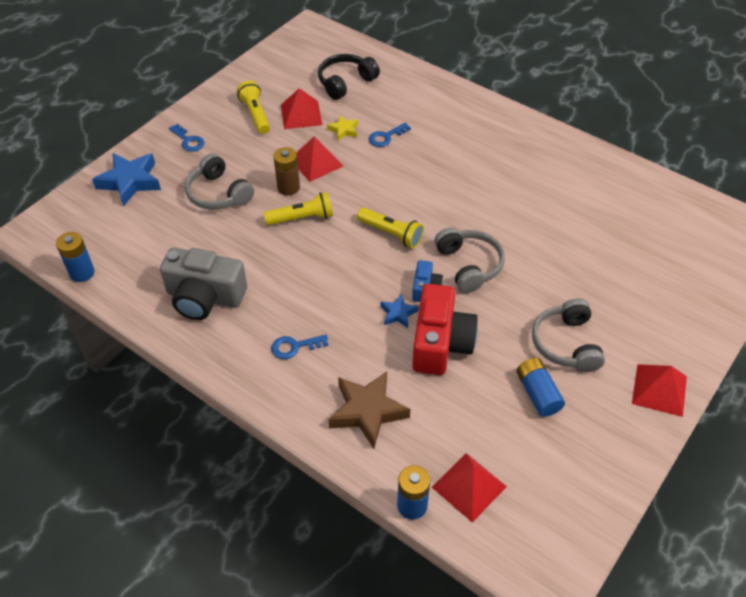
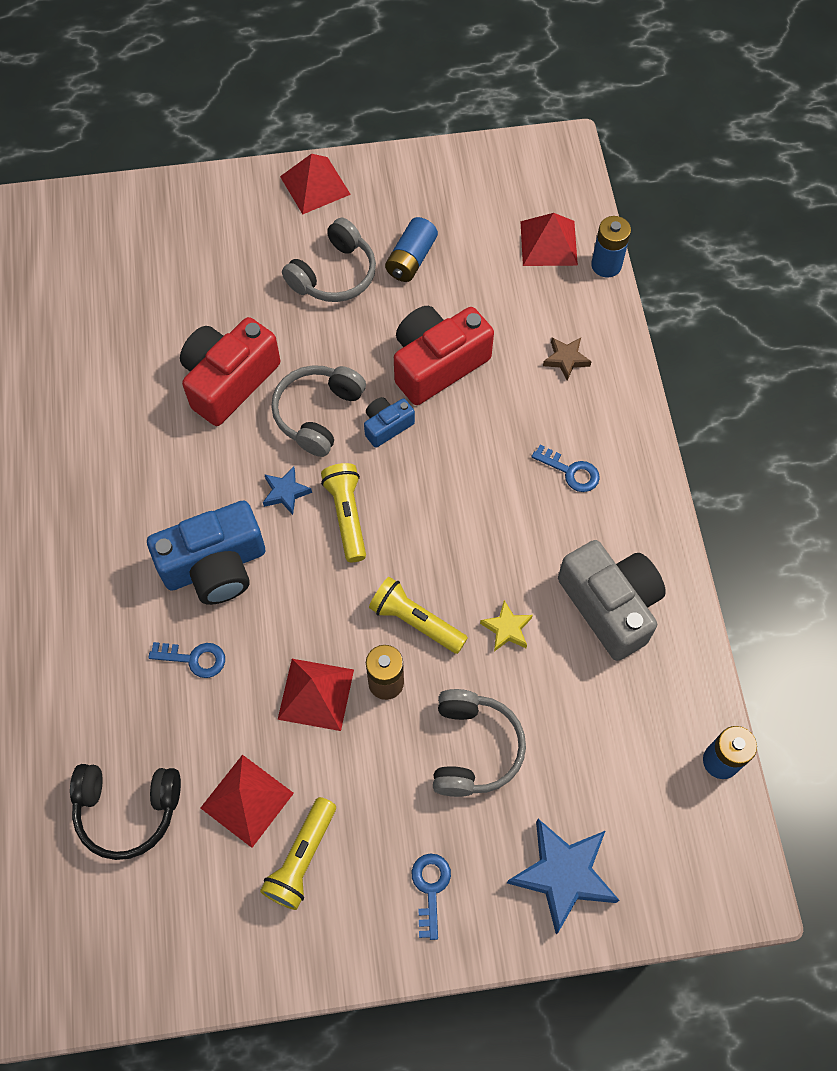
camera: 135 degrees left, 15 degrees up
yellow star [327,115,358,140] -> yellow star moved to [480,600,533,652]
brown star [328,371,410,448] -> brown star [543,337,592,381], size x0.52
blue star [380,294,419,328] -> blue star moved to [263,466,312,515]
none -> blue camera [147,500,265,605]
none -> red camera [180,317,280,426]

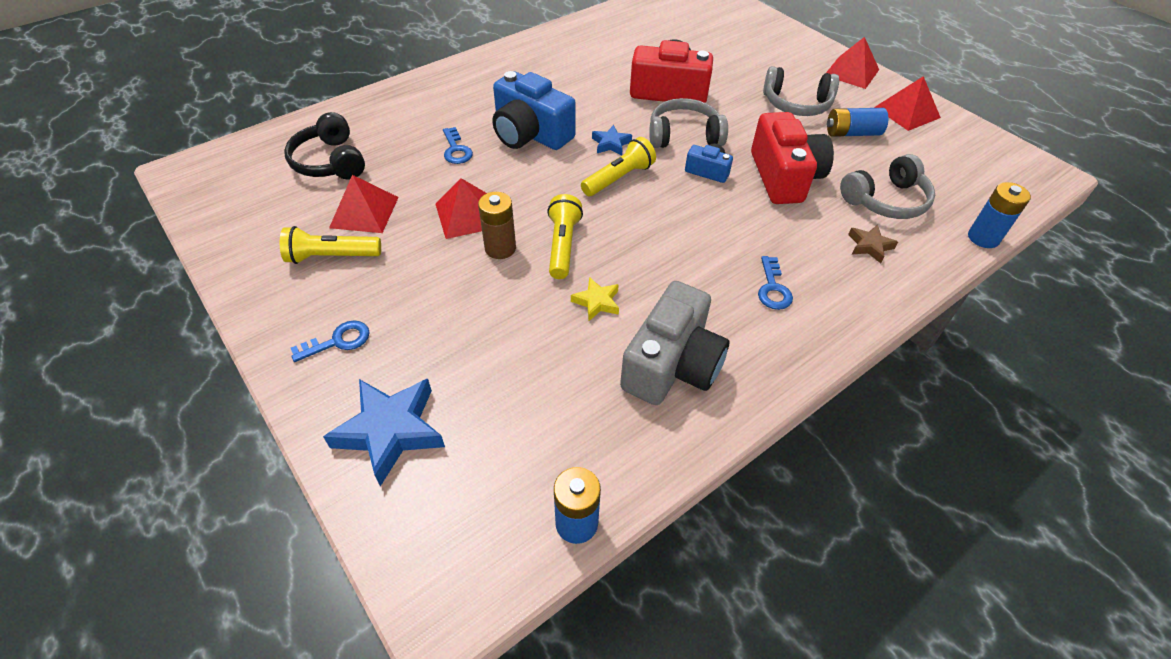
camera: 60 degrees right, 15 degrees down
red camera [394,306,494,405] -> red camera turned 60 degrees clockwise [751,112,834,204]
grey headphones [433,689,526,797] -> grey headphones moved to [840,154,935,219]
red pyramid [520,213,578,266] -> red pyramid moved to [874,76,941,131]

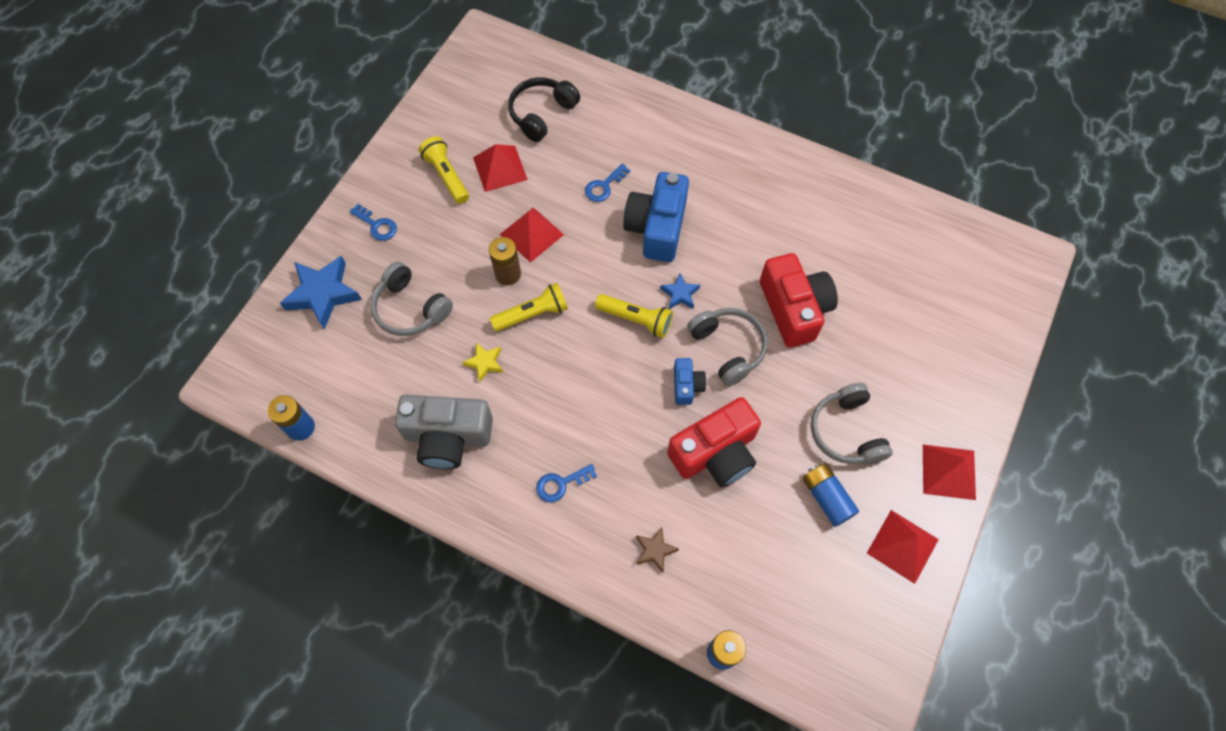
camera: 65 degrees right, 15 degrees up
grey headphones [840,154,935,219] -> grey headphones moved to [370,262,453,336]

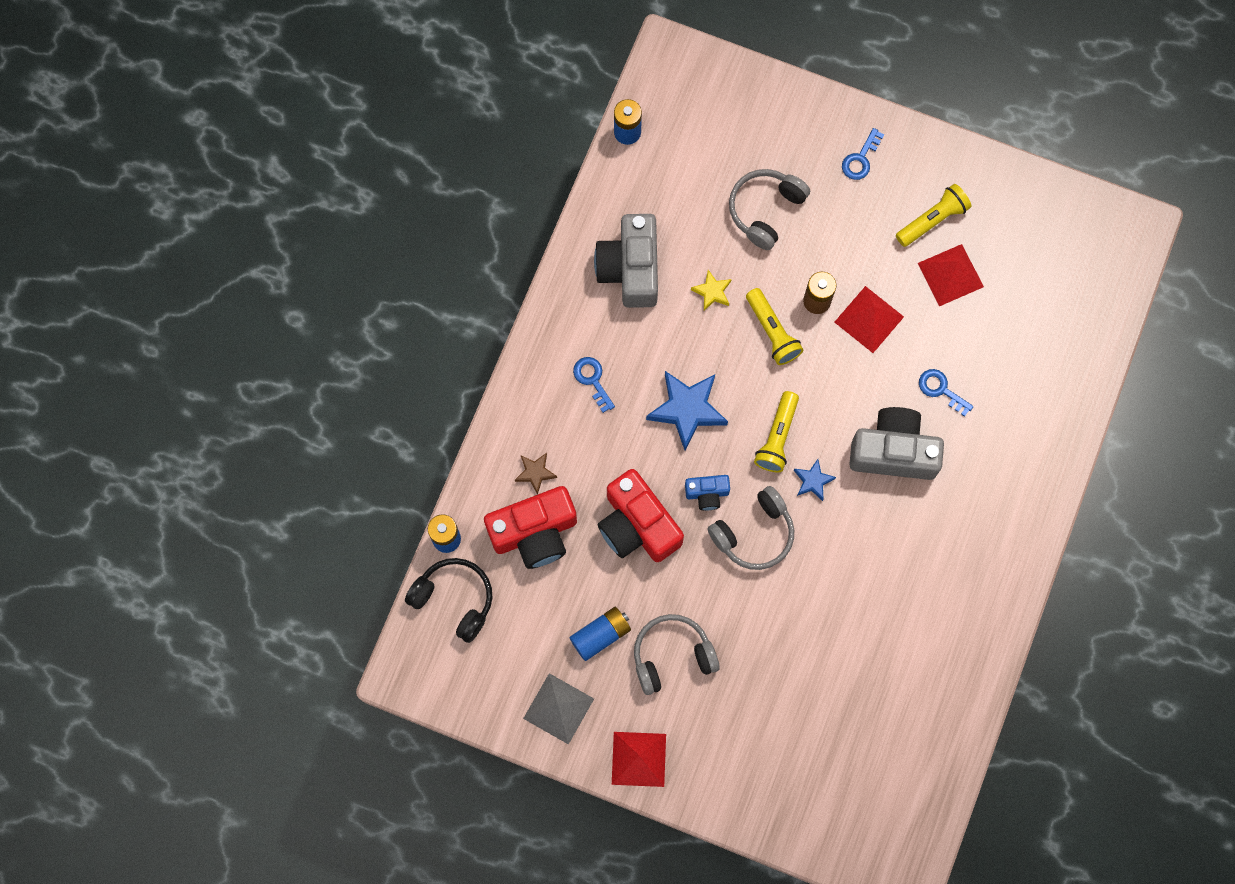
camera: 85 degrees right, 10 degrees up
blue star [280,256,362,329] -> blue star moved to [646,371,728,450]
black headphones [508,77,580,142] -> black headphones moved to [405,558,493,643]
blue camera [623,172,689,262] -> grey camera [849,407,944,480]
red camera [760,253,838,348] -> red camera moved to [484,486,577,569]
red pyramid [867,510,939,584] -> grey pyramid [523,673,594,745]

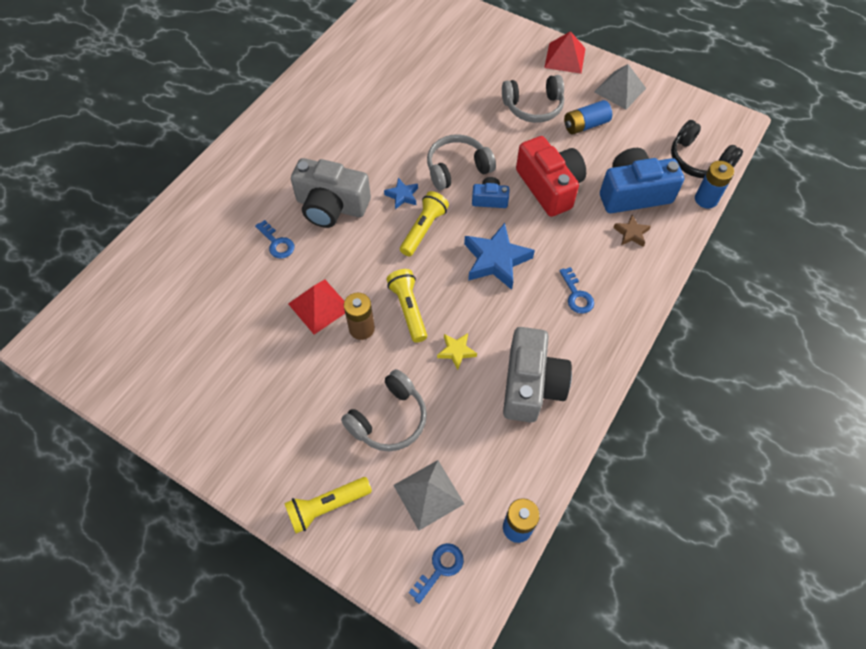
camera: 170 degrees left, 15 degrees down
red camera [484,486,577,569] -> blue camera [600,148,684,213]
blue key [842,128,884,180] -> blue key moved to [409,543,464,604]
yellow flashlight [896,184,972,247] -> yellow flashlight moved to [284,477,372,533]
red pyramid [918,244,984,306] -> none
none -> grey pyramid [393,460,464,530]

